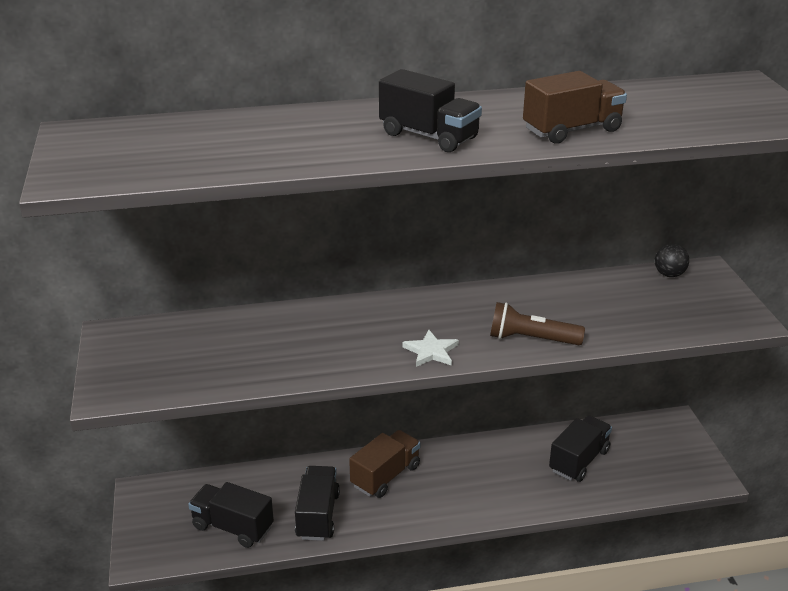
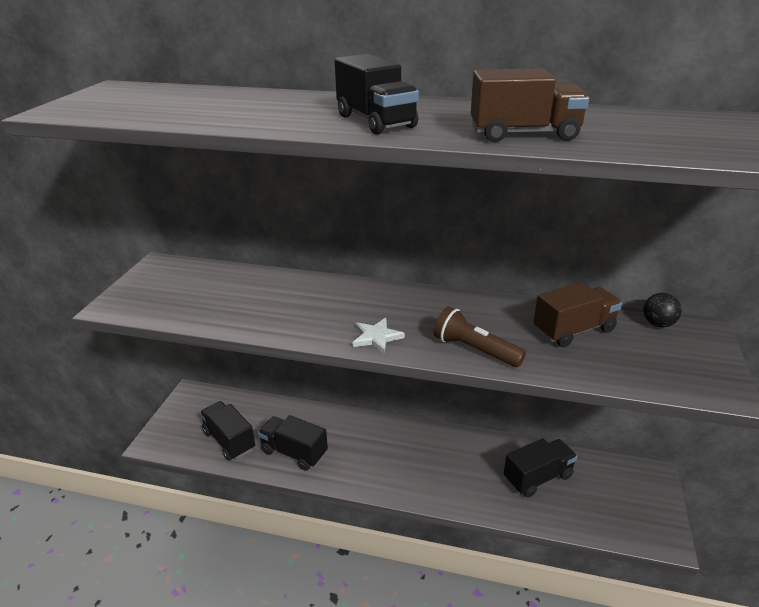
camera: 25 degrees right, 0 degrees up
black truck [295,466,340,541] -> black truck turned 90 degrees counterclockwise [258,415,328,471]
brown truck [349,430,420,498] -> brown truck moved to [533,282,622,347]

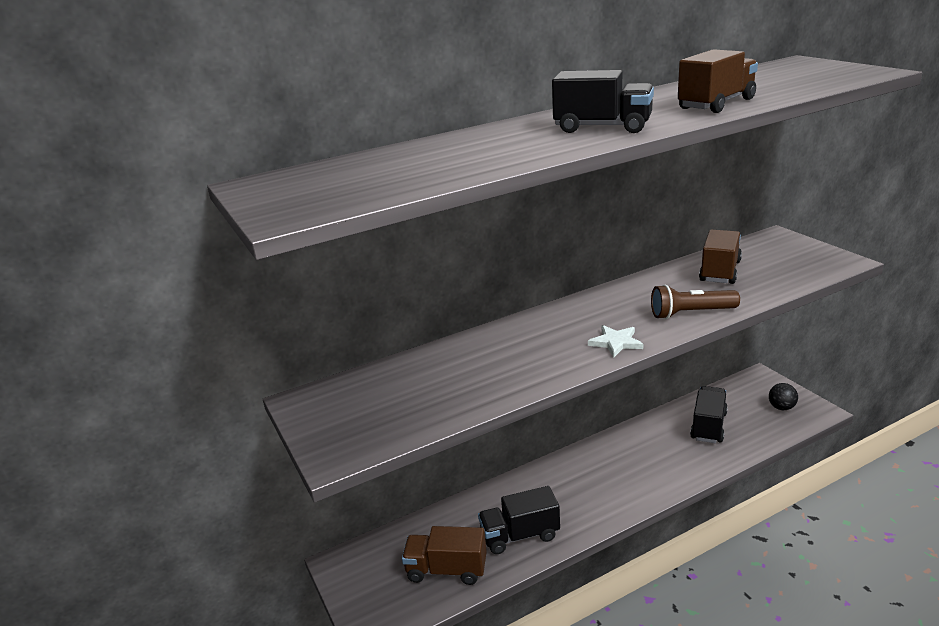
camera: 40 degrees left, 5 degrees down
black truck [200,401,255,461] -> brown truck [402,526,487,585]
black ball [643,293,682,327] -> black ball moved to [769,383,798,410]

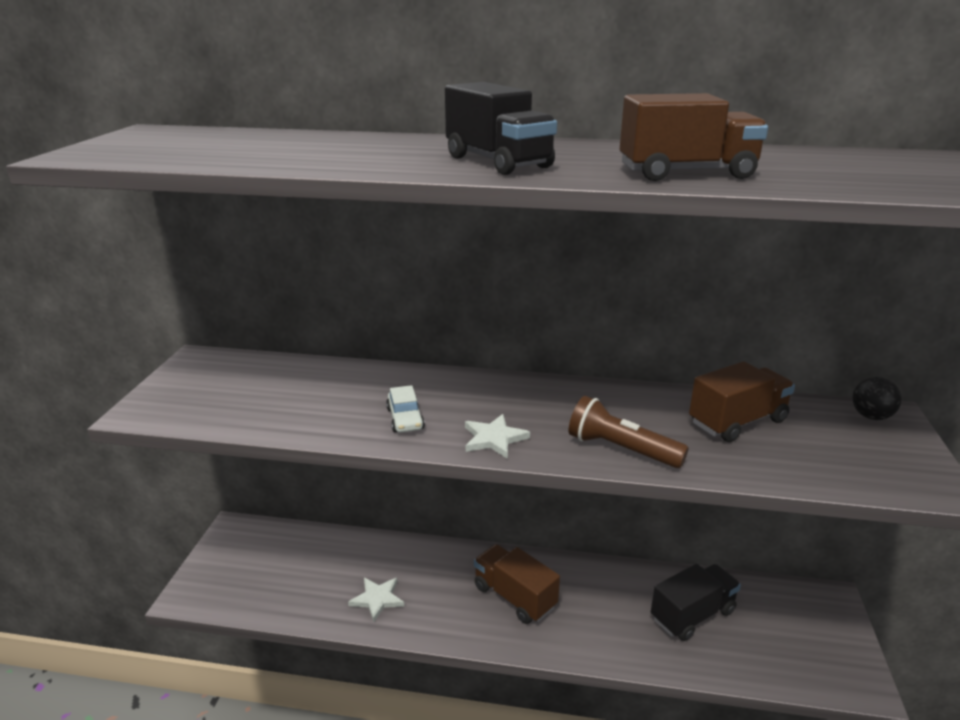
camera: 35 degrees right, 0 degrees up
brown truck [402,526,487,585] -> brown truck moved to [474,544,560,624]
black truck [478,486,560,554] -> white star [348,578,405,622]
black ball [769,383,798,410] -> black ball moved to [852,377,902,420]
none -> white car [386,385,425,432]

